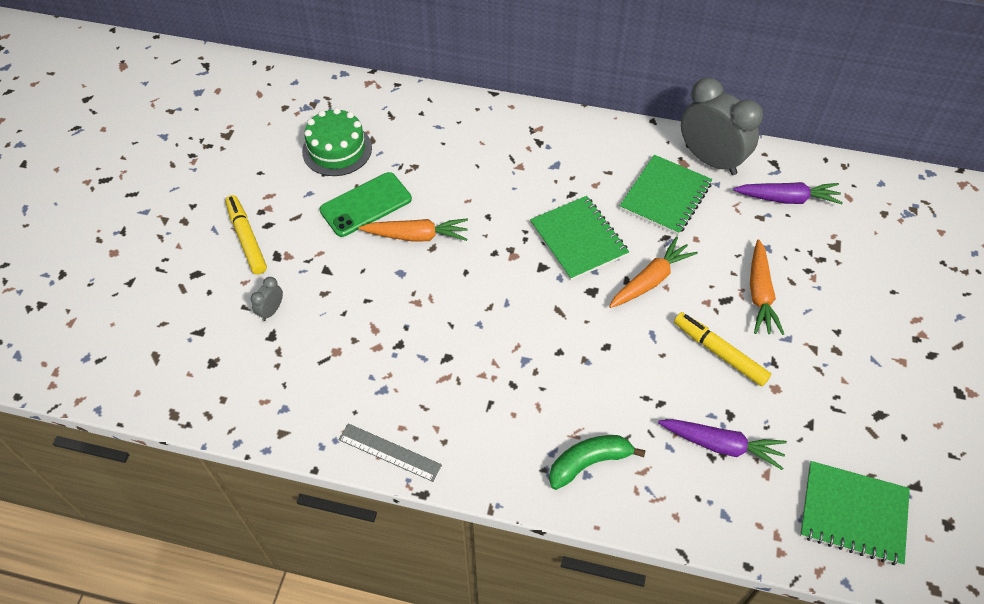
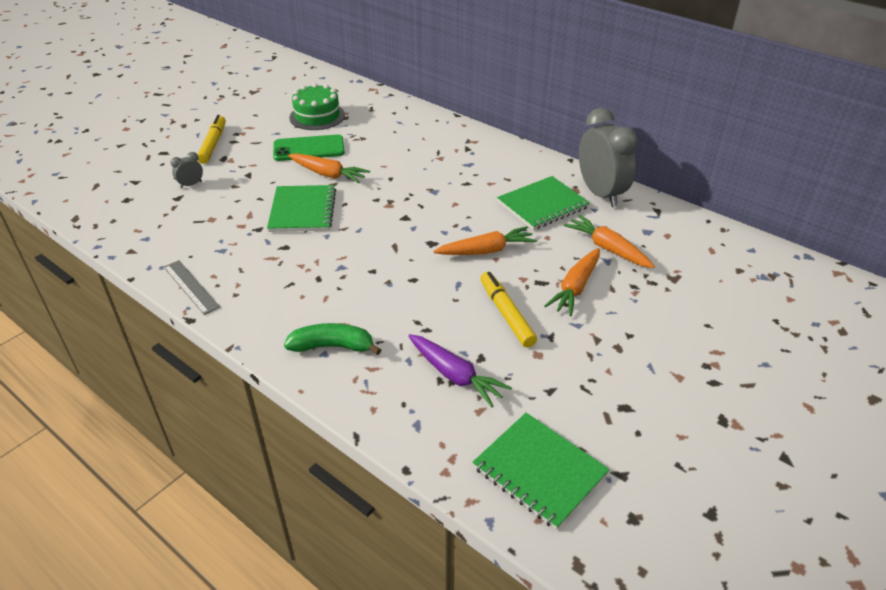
camera: 25 degrees right, 15 degrees down
green notebook [530,196,629,281] -> green notebook moved to [267,185,336,232]
purple carrot [733,182,843,204] -> none
none -> orange carrot [564,215,655,268]

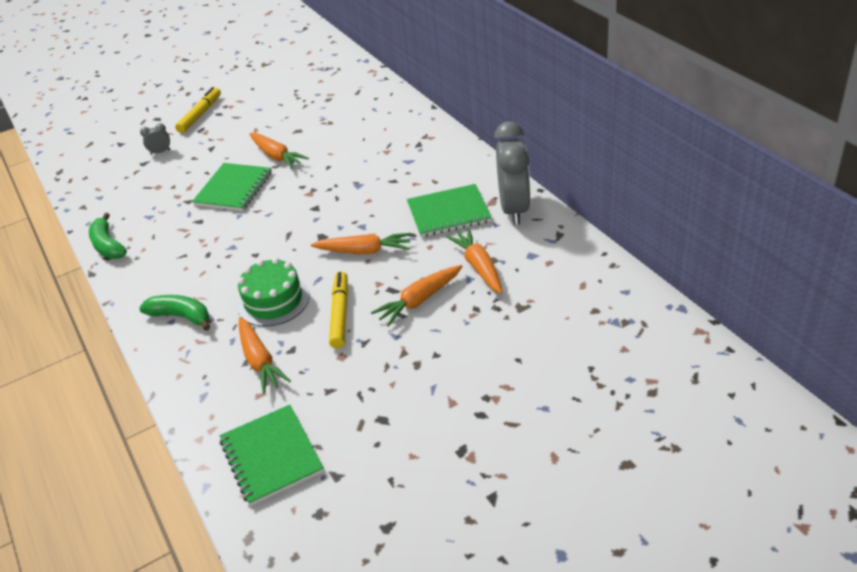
camera: 25 degrees right, 0 degrees up
grey ruler [164,260,220,315] -> green banana [89,213,127,259]
green phone [273,134,345,161] -> none
green cake [289,83,345,130] -> green cake moved to [237,258,310,326]
purple carrot [408,334,512,407] -> orange carrot [239,317,291,394]

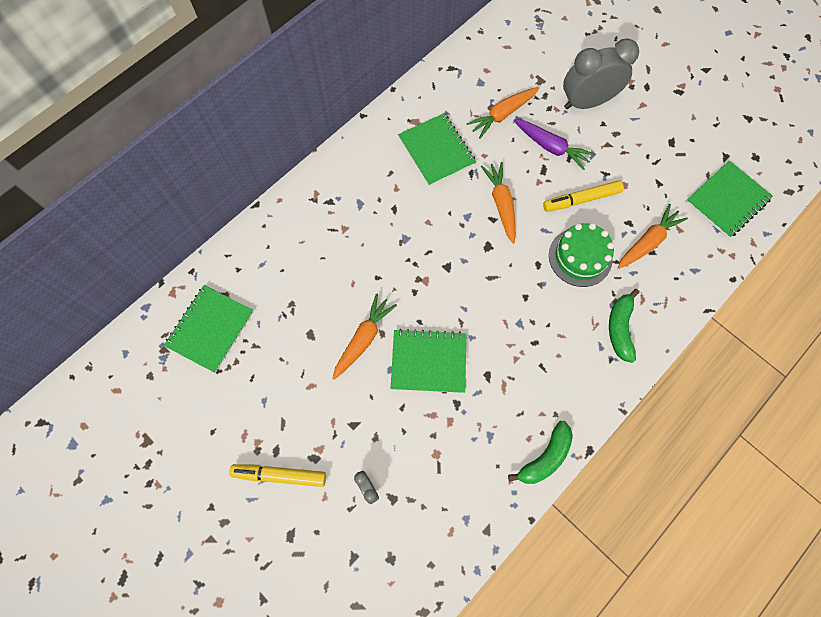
camera: 110 degrees left, 30 degrees up
orange carrot [371,265,462,327] -> purple carrot [514,119,595,170]
grey clock [494,121,531,225] -> grey clock moved to [563,38,639,109]
none -> green notebook [164,285,254,373]

